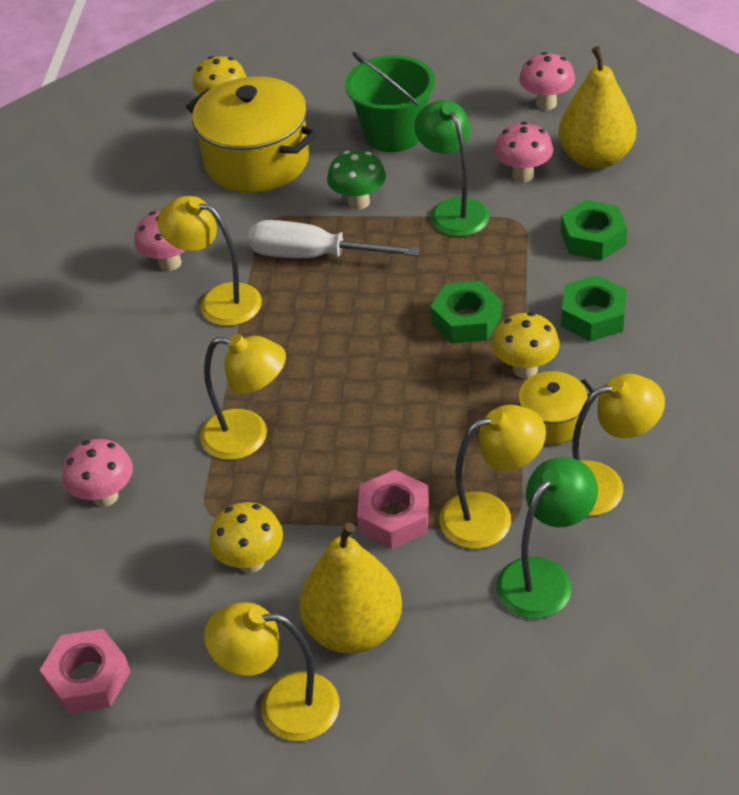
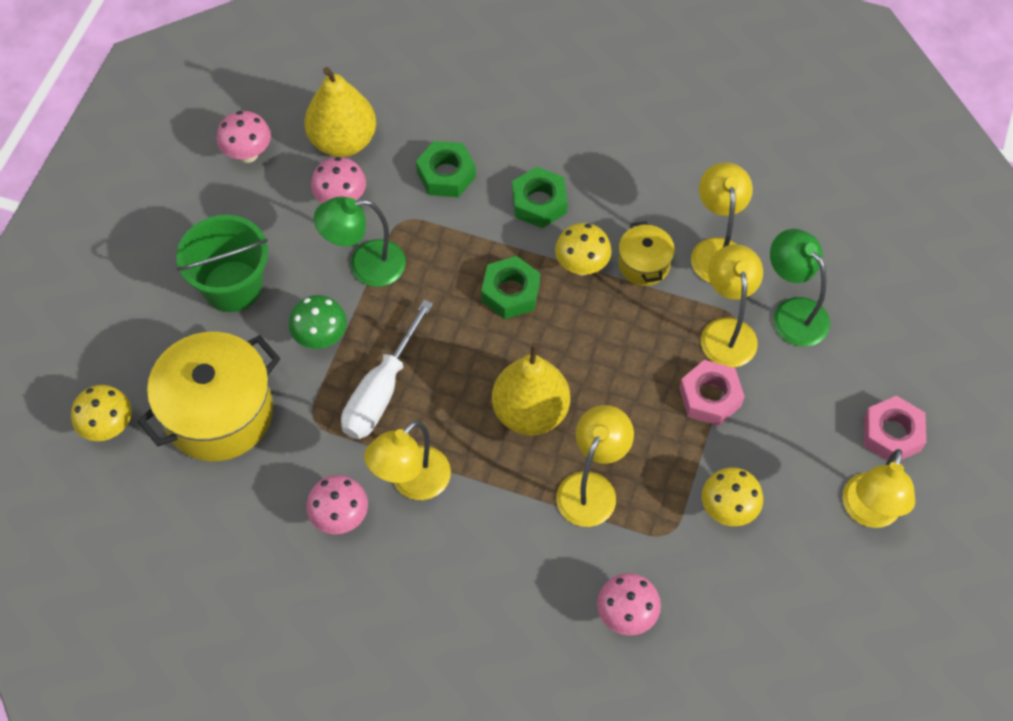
camera: 80 degrees left, 15 degrees up
pink nut [40,629,131,714] -> pink nut moved to [864,396,926,462]
yellow pear [299,523,402,654] -> yellow pear moved to [492,343,570,435]

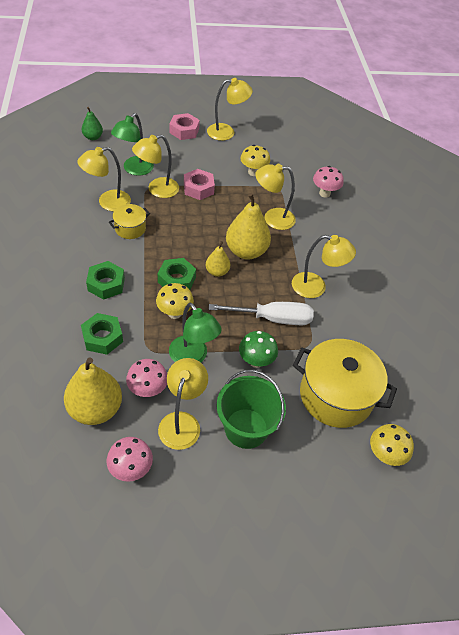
camera: 120 degrees left, 10 degrees down
pink mushroom [306,475,368,534] -> none
yellow mushroom [555,223,612,276] -> yellow mushroom moved to [156,283,194,319]
none -> green pear [82,107,103,140]
none -> yellow lamp [158,358,208,450]
none -> yellow pear [206,241,230,277]

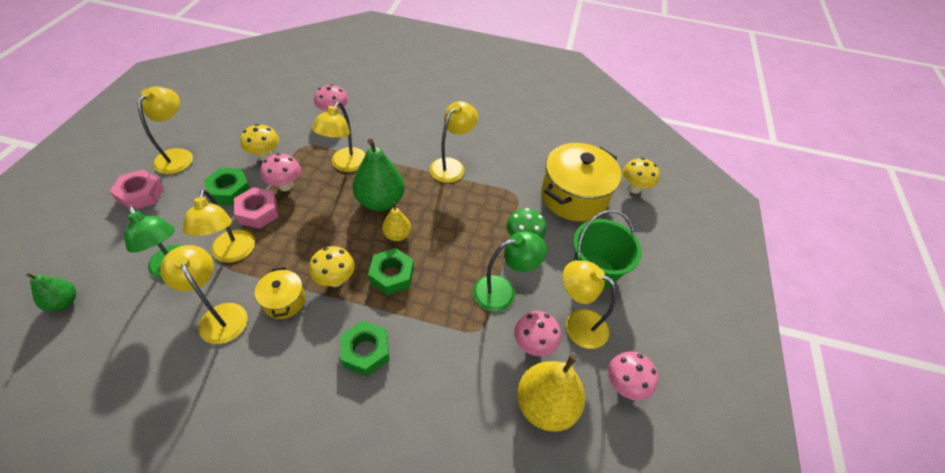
camera: 70 degrees left, 0 degrees up
yellow lamp [77,147,131,211] -> yellow lamp turned 150 degrees clockwise [160,245,248,344]
green nut [81,313,123,355] -> green nut moved to [204,168,250,205]
yellow mushroom [156,283,194,319] -> yellow mushroom moved to [309,246,355,287]
white screwdriver [209,302,314,325] -> none
yellow pear [226,193,271,260] -> green pear [352,139,405,211]
none -> pink mushroom [261,153,301,191]

